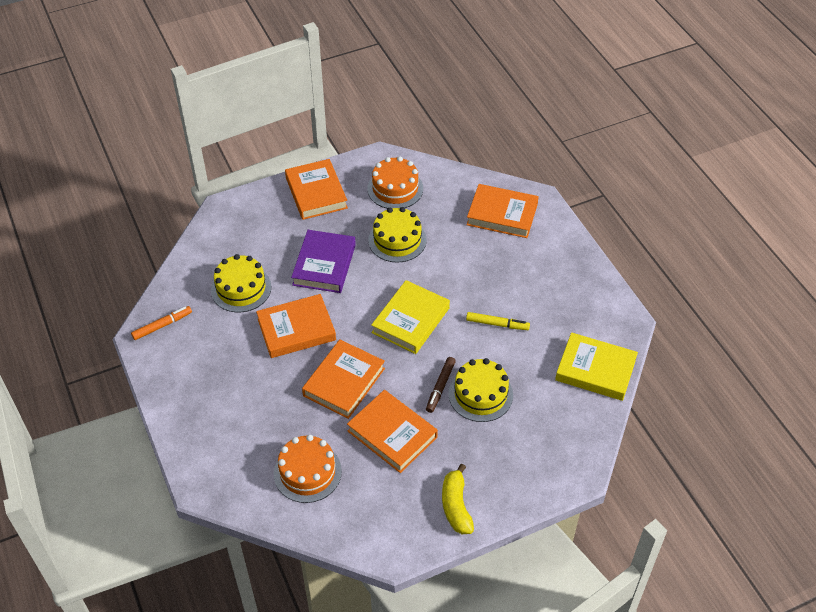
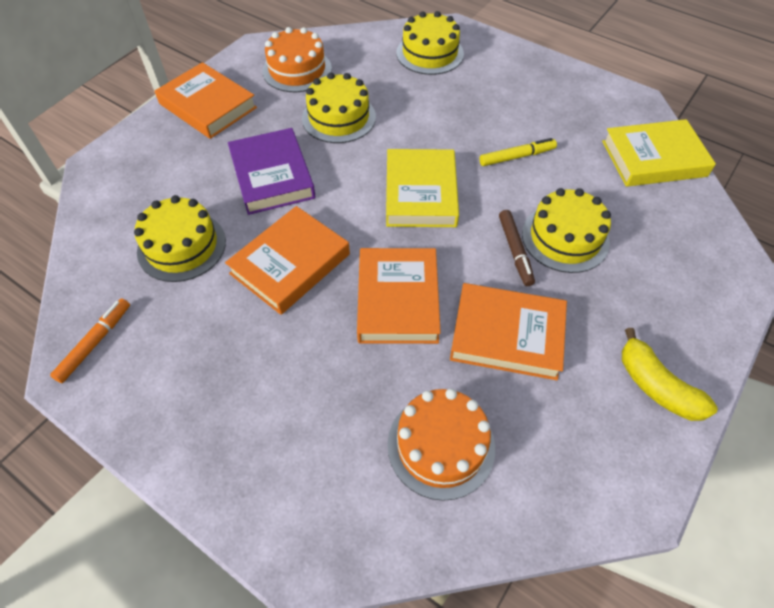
camera: 30 degrees left, 5 degrees up
orange book [467,184,539,238] -> yellow cake [396,11,464,75]

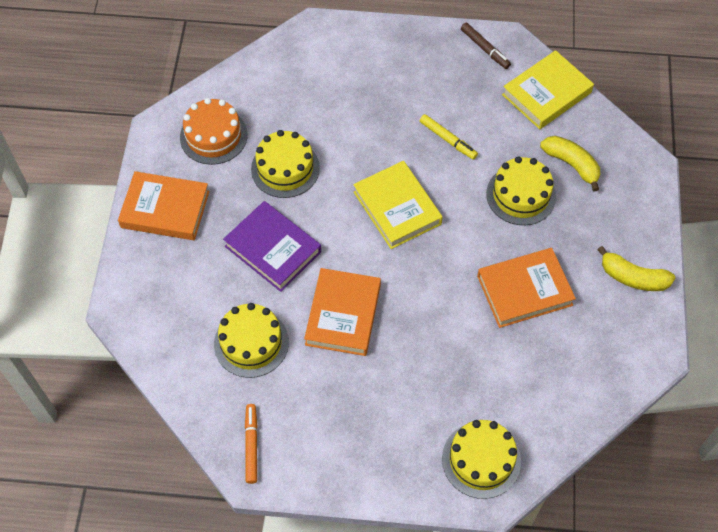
camera: 30 degrees left, 5 degrees up
orange book [357,248,441,344] -> none
orange cake [387,389,495,501] -> none
yellow cake [396,11,464,75] -> yellow cake moved to [442,420,521,499]
yellow marker [480,138,557,166] -> yellow marker turned 90 degrees clockwise [420,114,478,160]
brown marker [499,210,535,286] -> brown marker moved to [461,23,511,69]
none -> yellow banana [540,136,600,191]

